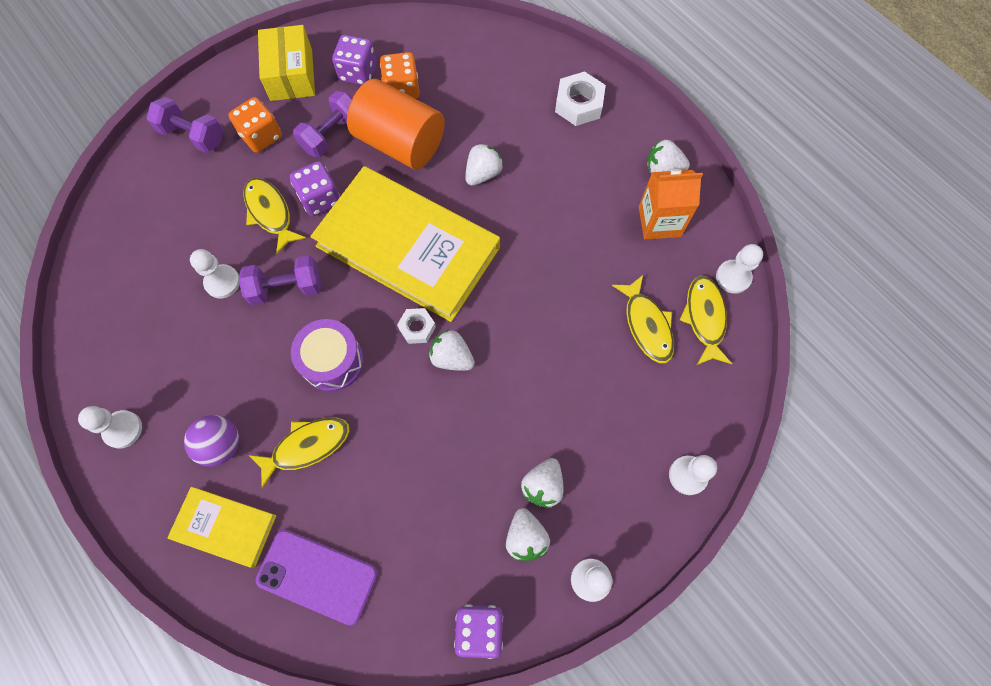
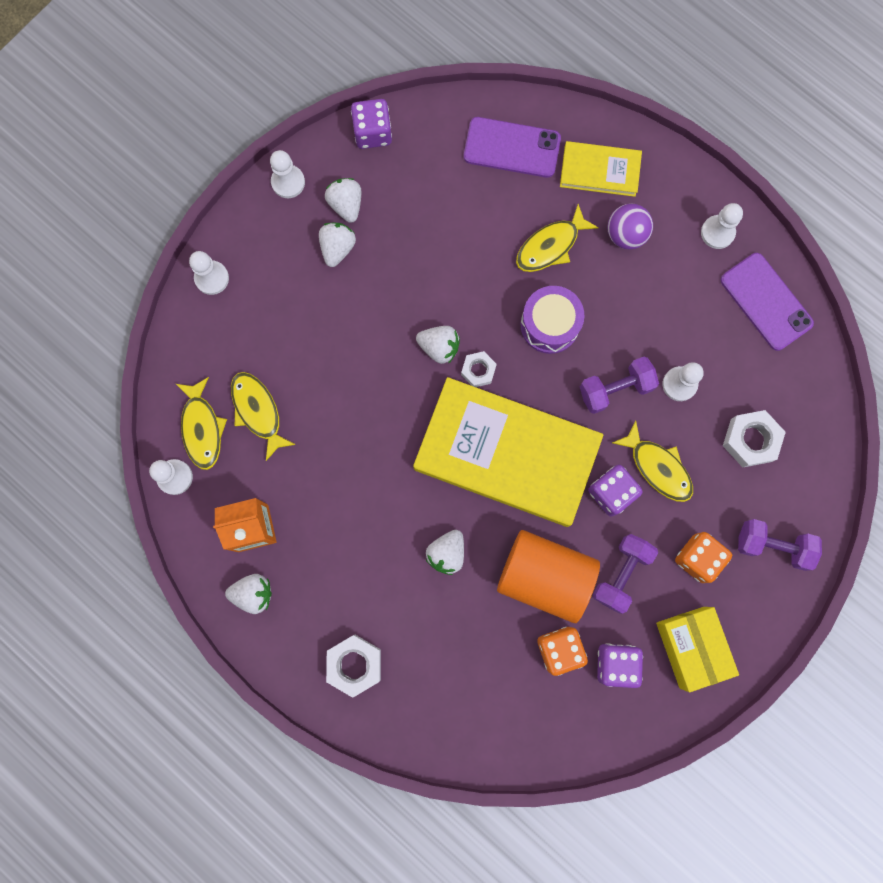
camera: 170 degrees right, 10 degrees up
none -> purple phone [721,253,814,351]
none -> white nut [723,410,786,467]

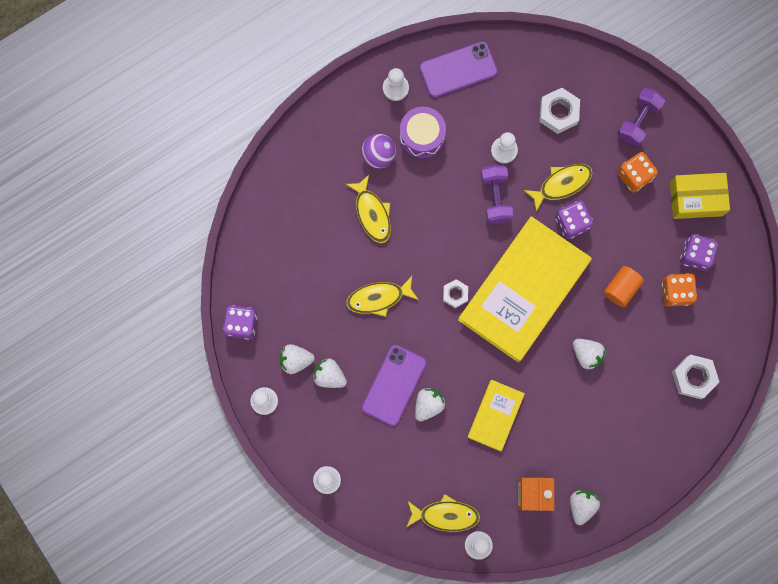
camera: 75 degrees left, 0 degrees up
yellow fish [231,372,296,461] -> yellow fish moved to [346,276,418,317]
white nut [326,635,381,698] -> white nut moved to [672,354,719,399]
white strawberry [416,326,460,364] -> white strawberry moved to [415,388,446,421]
purple phone [464,117,561,178] -> purple phone moved to [362,345,426,426]
orange cylinder [497,530,600,623] -> orange cylinder [604,266,644,307], size x0.53
purple drum [521,286,584,354] -> purple drum moved to [400,107,446,158]
yellow book [560,141,642,197] -> yellow book moved to [467,380,525,451]
purple dumbbell [593,534,658,614] -> none

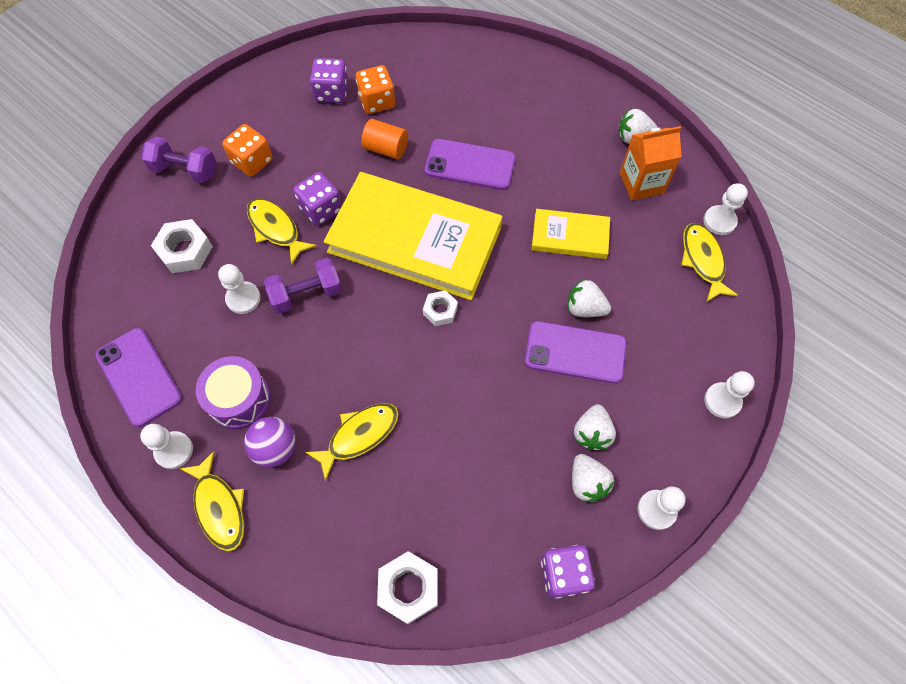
camera: 105 degrees left, 15 degrees down
yellow fish [346,276,418,317] -> yellow fish moved to [179,451,244,551]
white strawberry [573,339,606,371] -> purple phone [424,139,516,190]
yellow box [670,173,730,219] -> none
white nut [672,354,719,399] -> white nut moved to [377,551,438,624]

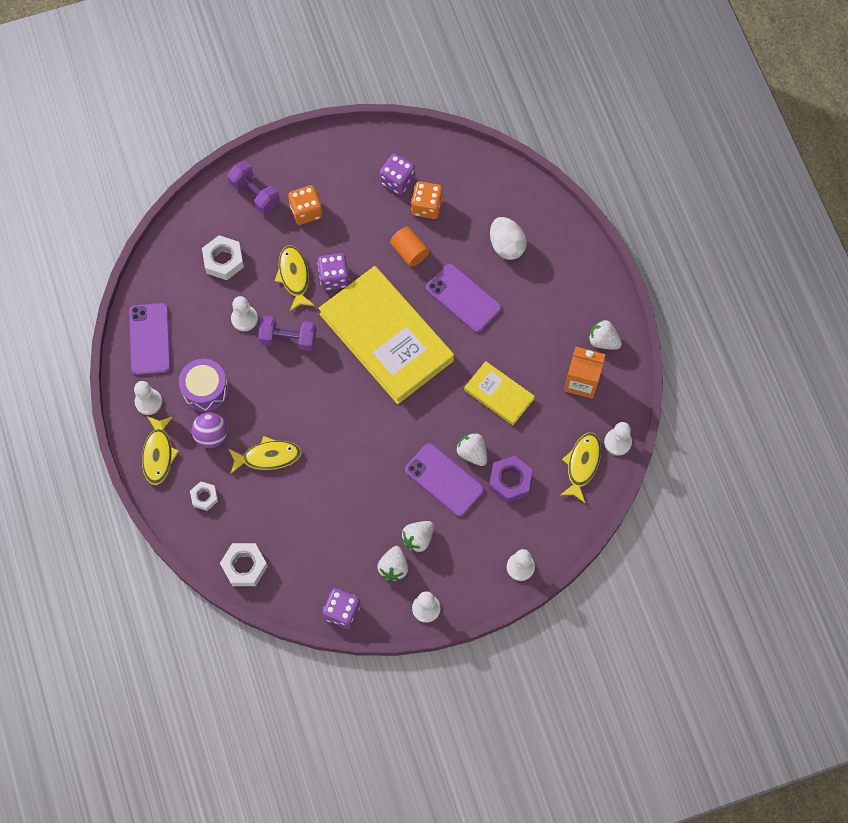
camera: 30 degrees right, 5 degrees up
white nut [423,290,458,326] -> white nut moved to [190,482,218,511]
none -> purple nut [489,455,532,503]
none -> white egg [490,217,527,260]

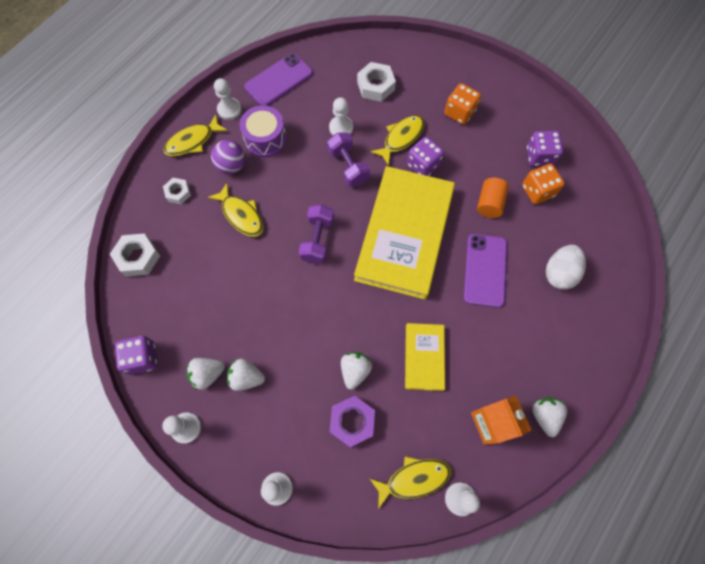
camera: 55 degrees right, 0 degrees up
purple dumbbell [228,161,280,214] -> purple dumbbell moved to [299,205,334,264]
purple phone [405,443,484,516] -> none

